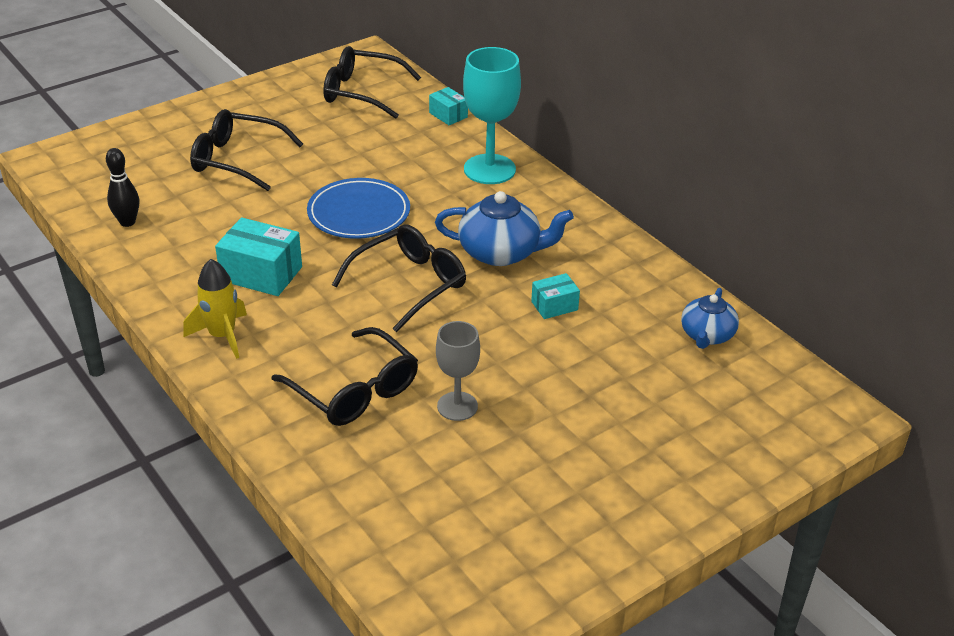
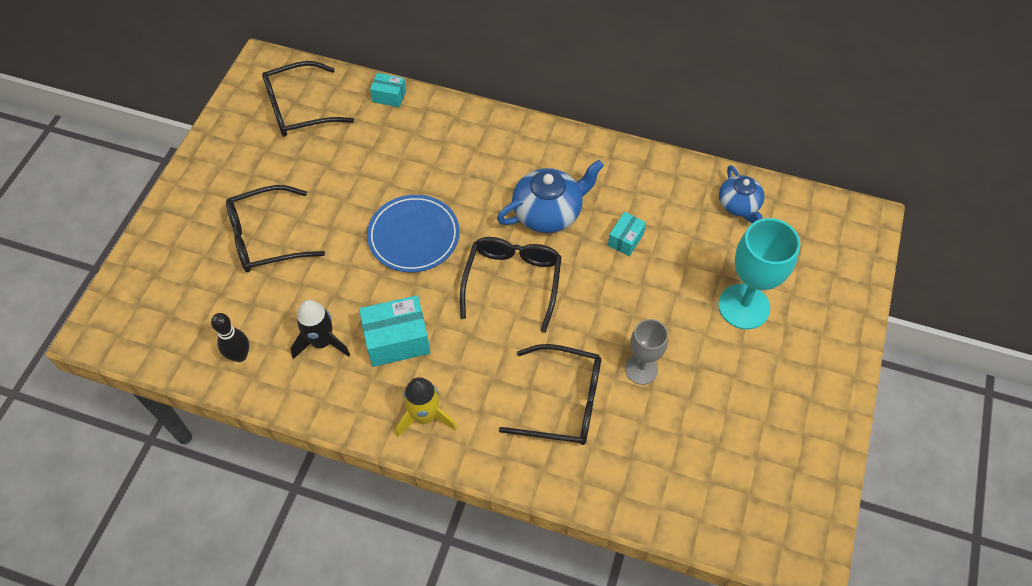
camera: 35 degrees left, 20 degrees up
turquoise goblet [463,47,521,184] -> turquoise goblet moved to [718,218,800,329]
none -> black rocket [291,300,350,359]

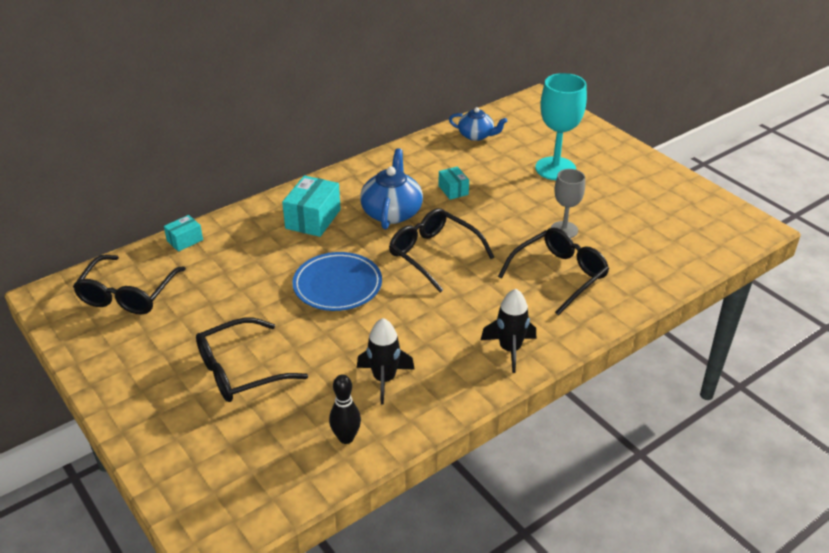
camera: 55 degrees left, 20 degrees down
black glasses [226,185,325,272] -> black glasses turned 45 degrees clockwise [196,317,308,402]
turquoise box [359,295,431,367] -> turquoise box moved to [282,175,341,237]
yellow rocket [396,377,457,437] -> black rocket [481,289,536,373]

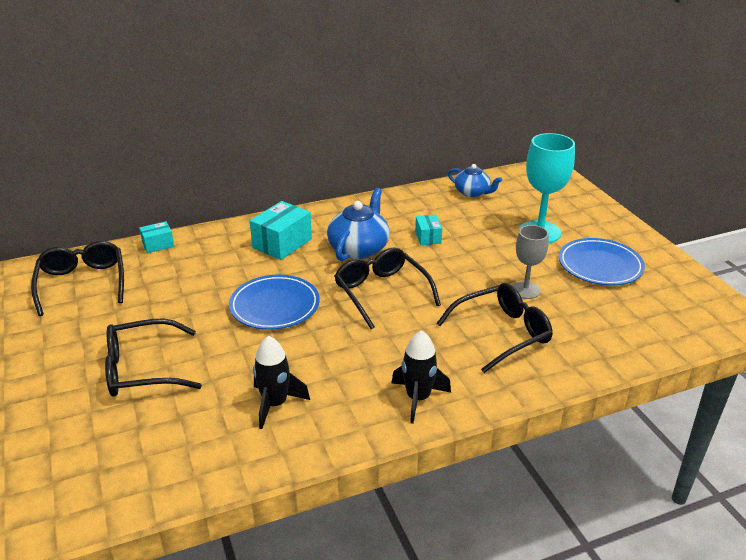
camera: 15 degrees right, 5 degrees down
black glasses [73,255,186,314] -> black glasses turned 135 degrees clockwise [31,241,124,316]
black bowling pin [329,374,361,444] -> none
none -> blue plate [559,238,645,285]

